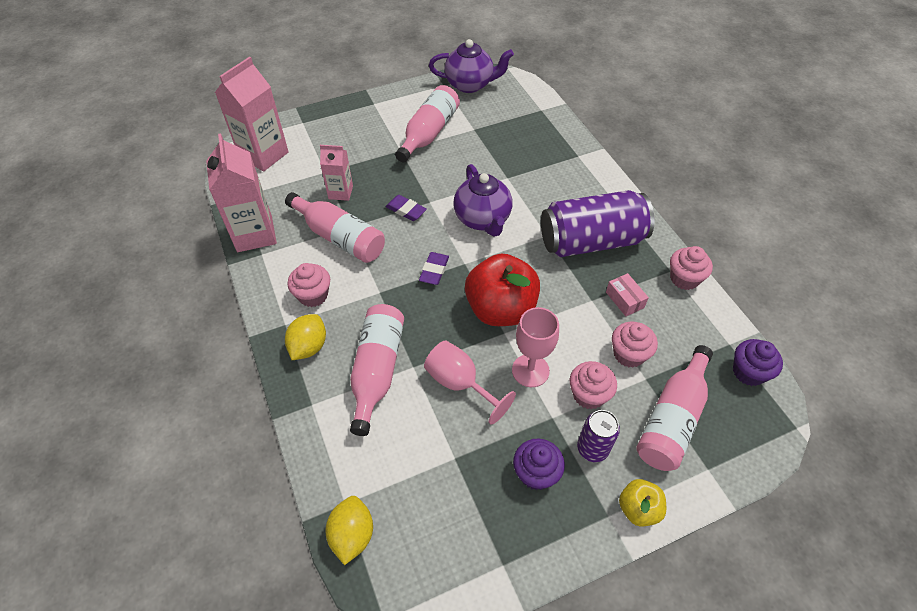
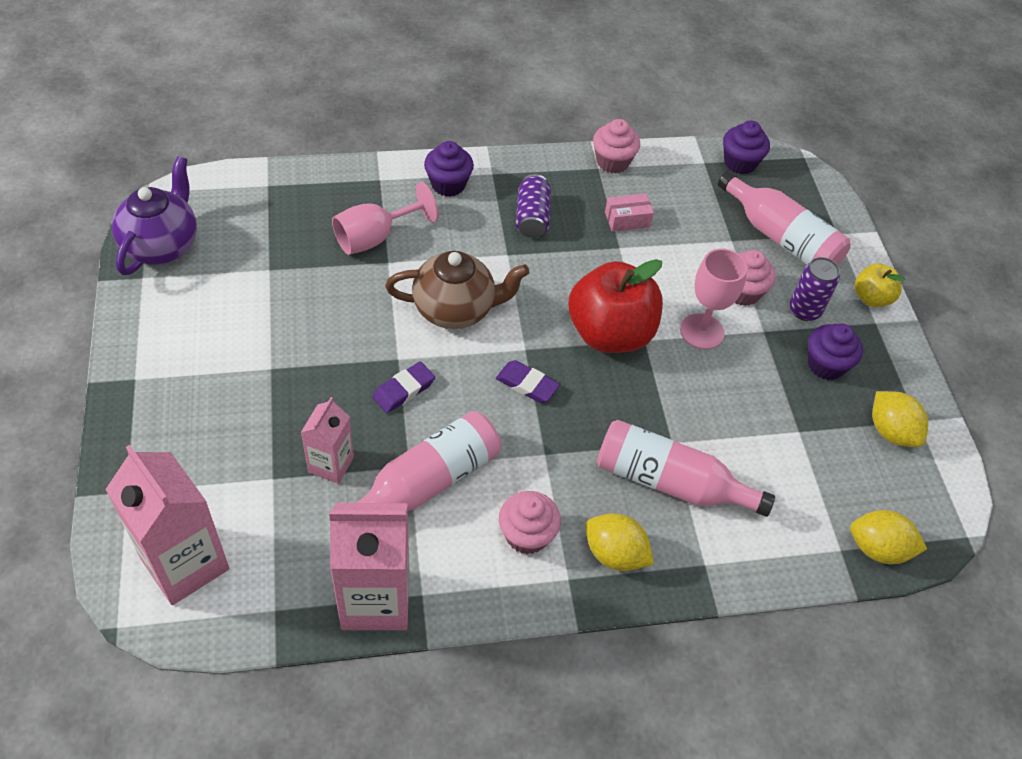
camera: 80 degrees left, 0 degrees up
pink bottle [395,85,460,162] -> none
pink goblet [424,341,516,425] -> pink goblet moved to [332,182,438,255]
purple teapot [453,164,513,236] -> brown teapot [385,251,529,329]
purple can [541,190,655,257] -> purple can [516,174,551,238], size x0.49
pink cupcake [612,322,658,368] -> none
none -> purple cupcake [424,141,474,197]
none -> yellow lemon [872,391,928,447]

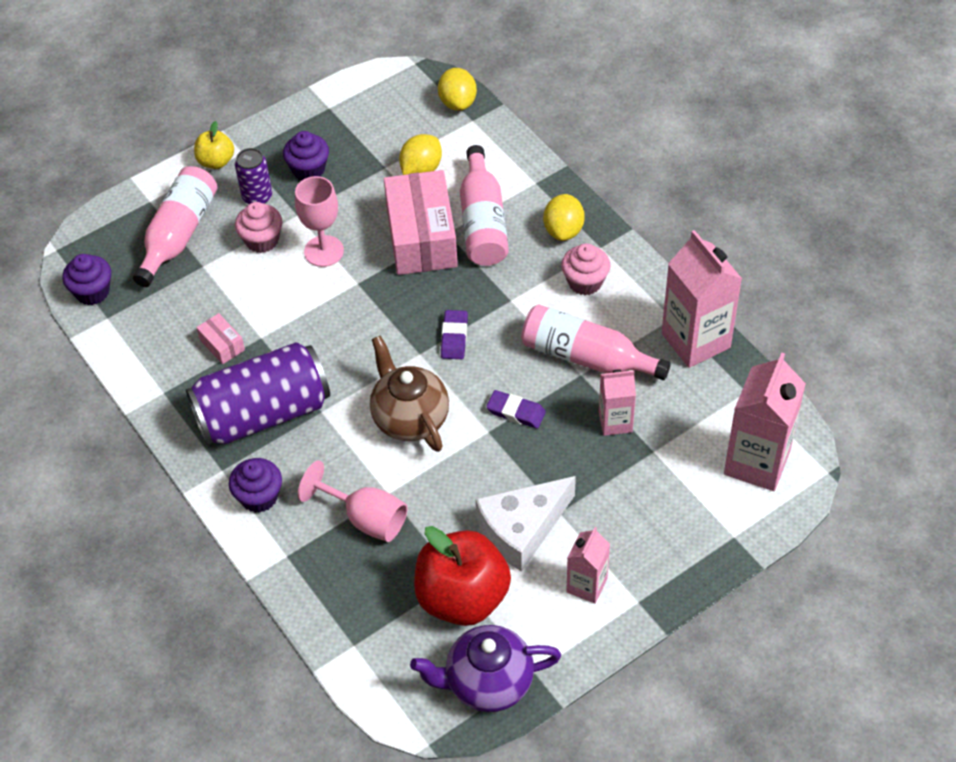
camera: 110 degrees left, 0 degrees up
purple can [516,174,551,238] -> purple can [186,342,330,445], size x2.05
red apple [568,259,663,353] -> red apple moved to [414,526,511,626]
pink cupcake [593,119,640,173] -> none
yellow lemon [872,391,928,447] -> yellow lemon moved to [399,134,442,175]
none -> pink box [384,170,458,275]
none -> white cheese [476,476,576,572]
none -> pink carton [566,527,610,604]

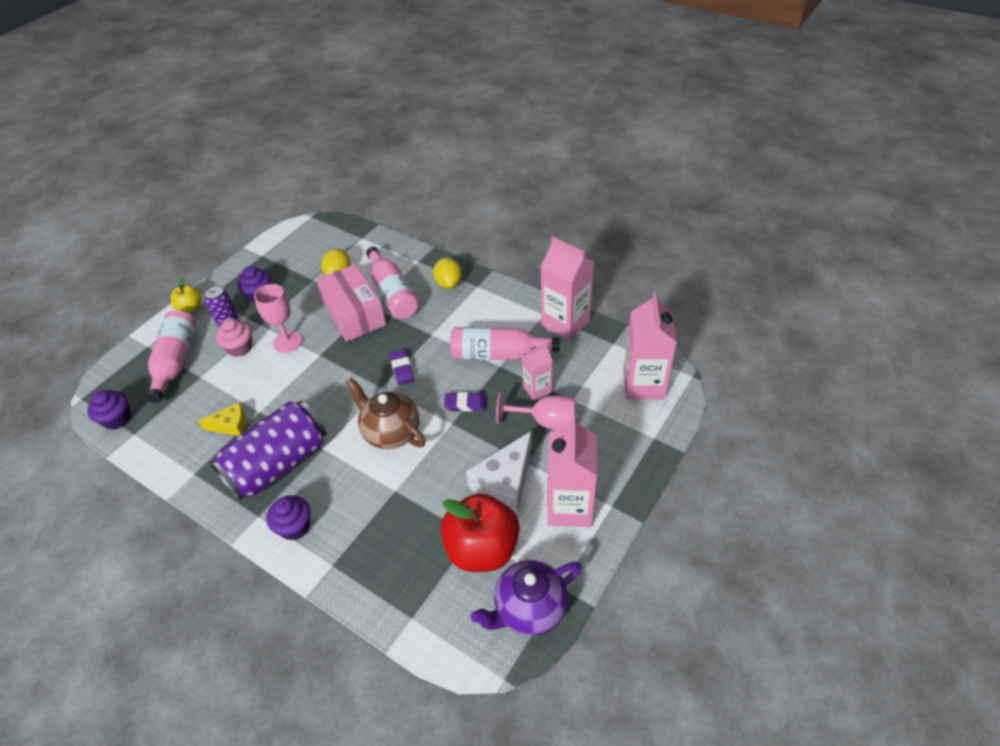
camera: 20 degrees left, 5 degrees down
pink box [196,313,245,364] -> yellow cheese [198,402,246,436]
pink goblet [298,460,408,542] -> pink goblet moved to [496,391,575,430]
yellow lemon [438,68,477,111] -> none
pink cupcake [561,243,610,295] -> none
pink carton [566,527,610,604] -> pink carton [547,416,597,527], size x1.76

